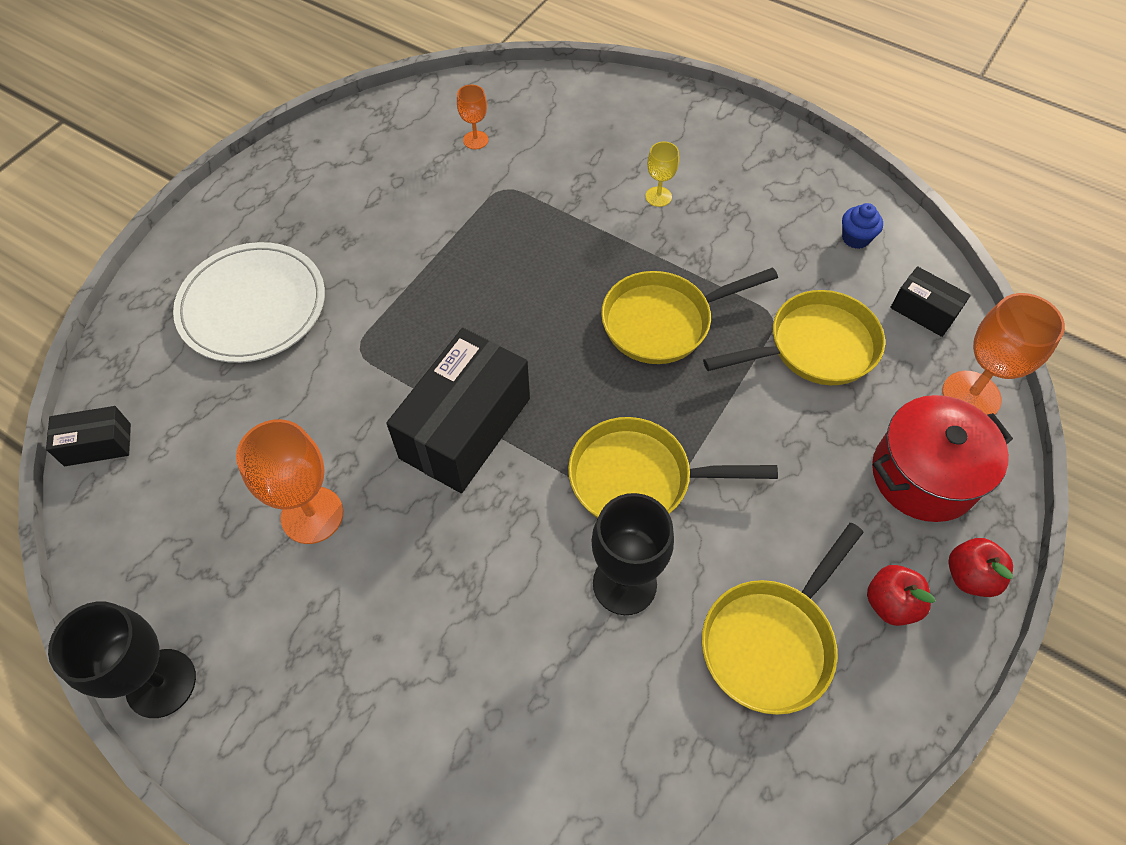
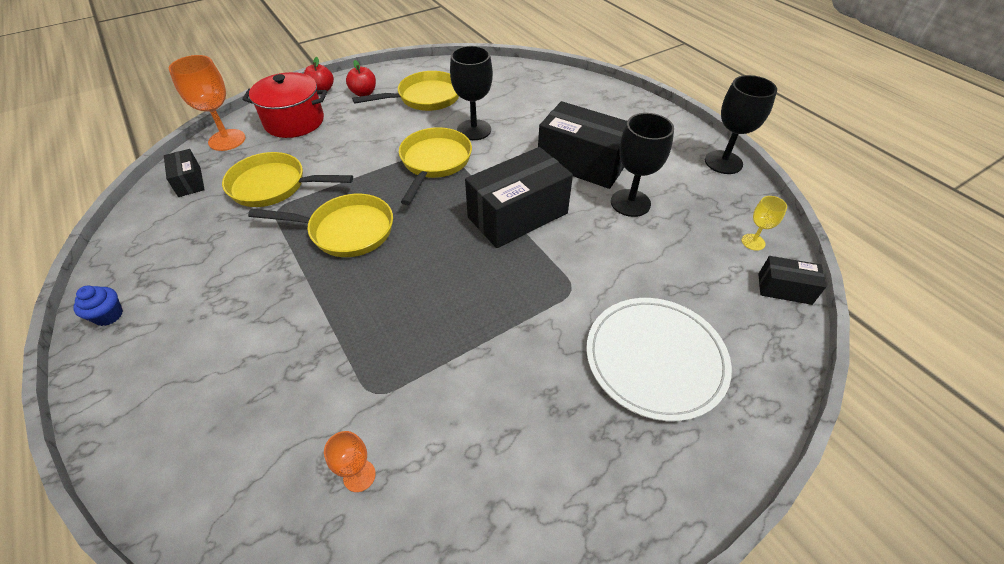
camera: 155 degrees left, 10 degrees down
orange goblet [236,419,343,544] -> black goblet [611,113,674,217]
yellow pan [568,417,778,518] -> yellow pan turned 105 degrees counterclockwise [399,127,472,205]
yellow goblet [645,141,679,207] -> yellow goblet moved to [742,196,787,251]
blue cupcake [842,203,883,249] -> blue cupcake moved to [73,286,123,326]
none -> black box [538,101,627,189]

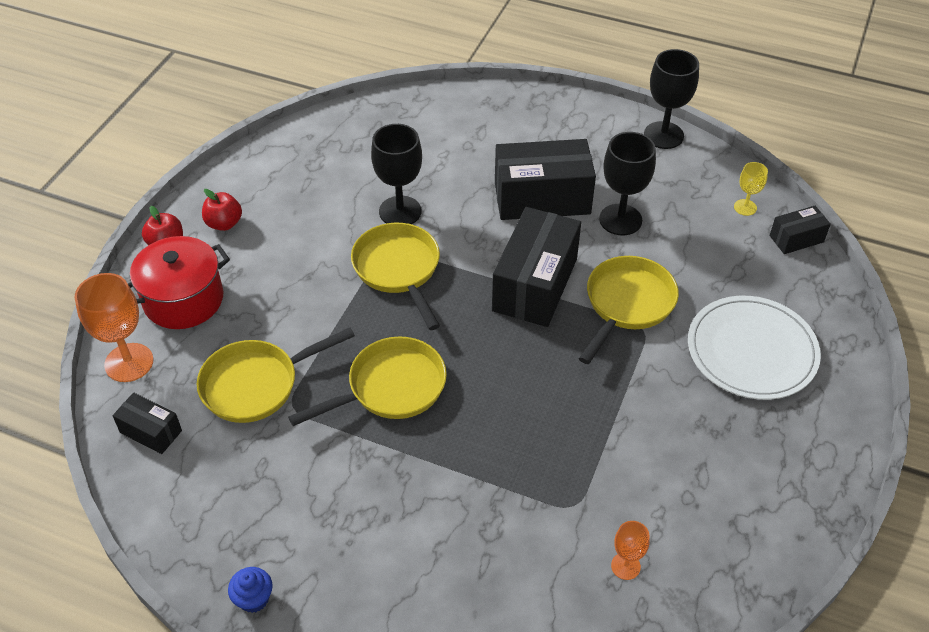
camera: 35 degrees left, 0 degrees up
yellow pan [352,71,459,111] -> yellow pan moved to [579,256,679,364]

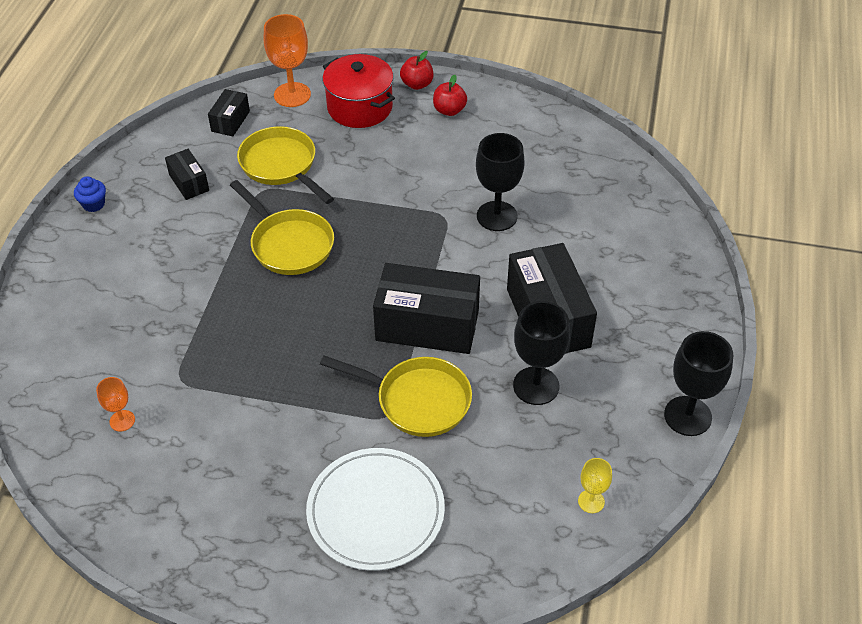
camera: 80 degrees right, 0 degrees up
yellow pan [351,223,440,330] -> none
black box [770,206,831,254] -> black box moved to [165,149,209,200]

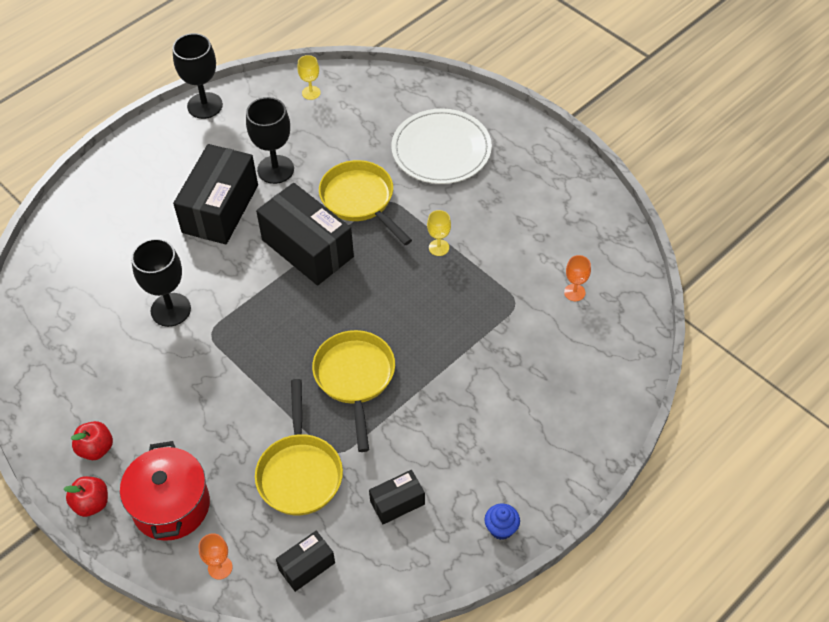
camera: 145 degrees left, 5 degrees up
black box [165,149,209,200] -> black box turned 60 degrees clockwise [369,470,425,524]
orange goblet [264,14,311,107] -> orange goblet [199,533,233,580], size x0.53
none -> yellow goblet [427,210,451,256]

